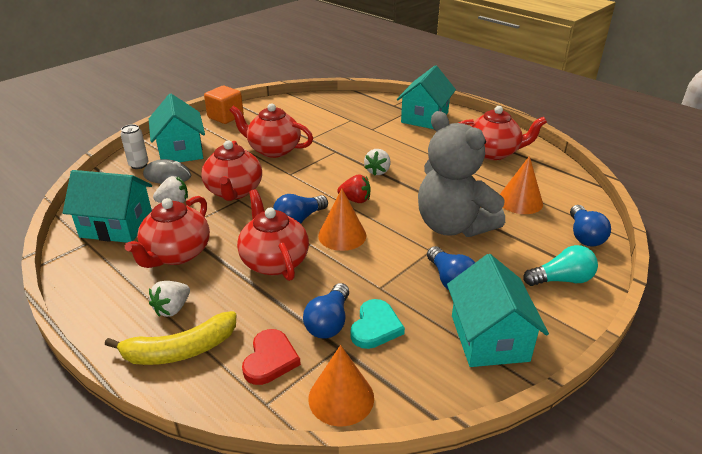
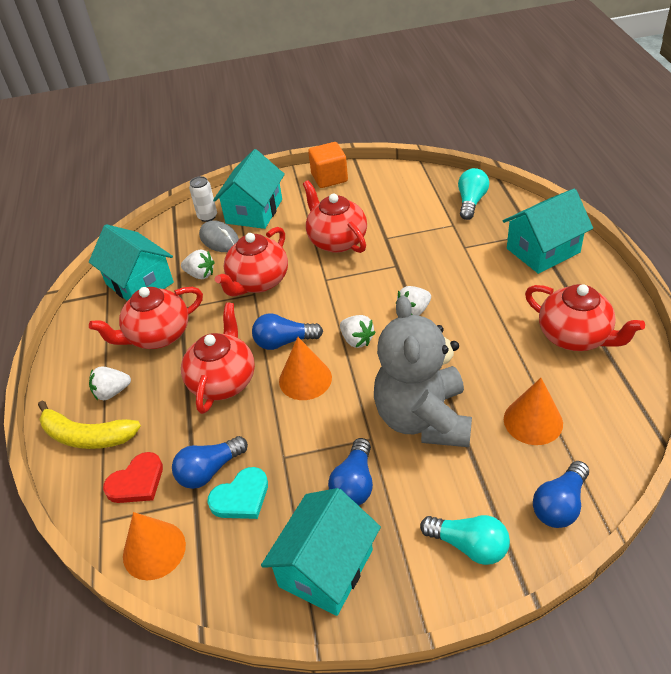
camera: 40 degrees right, 10 degrees up
red strawberry [337,174,371,203] -> white strawberry [340,315,376,348]
none -> turquoise light bulb [458,168,489,220]

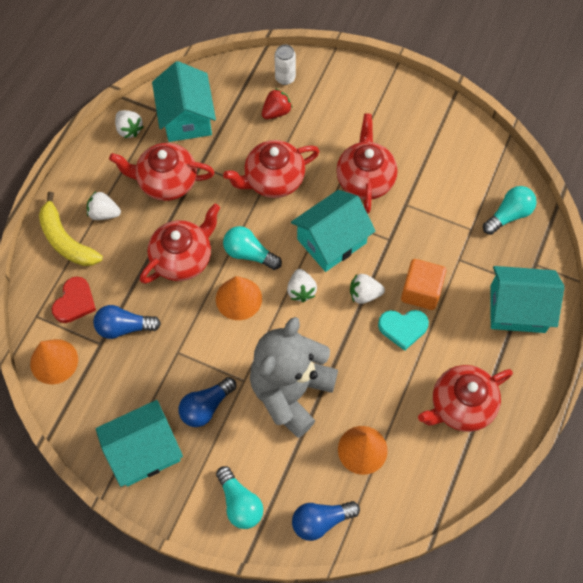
camera: 30 degrees right, 20 degrees up
red heart [103,452,163,503] -> red heart turned 60 degrees counterclockwise [52,276,96,323]
white strawberry [181,250,214,279] -> white strawberry moved to [115,110,144,138]
grey mouse [199,220,239,252] -> red strawberry [262,89,292,119]
turquoise heart [207,467,268,519] -> turquoise heart moved to [378,310,429,351]
turquoise house [213,149,285,229] -> turquoise house moved to [291,190,375,272]
blue light bulb [252,313,323,350] -> turquoise light bulb [223,226,282,270]
orange cube [308,142,348,188] -> orange cube moved to [401,259,447,310]
red teapot [525,284,645,351] -> red teapot turned 75 degrees clockwise [418,365,513,432]

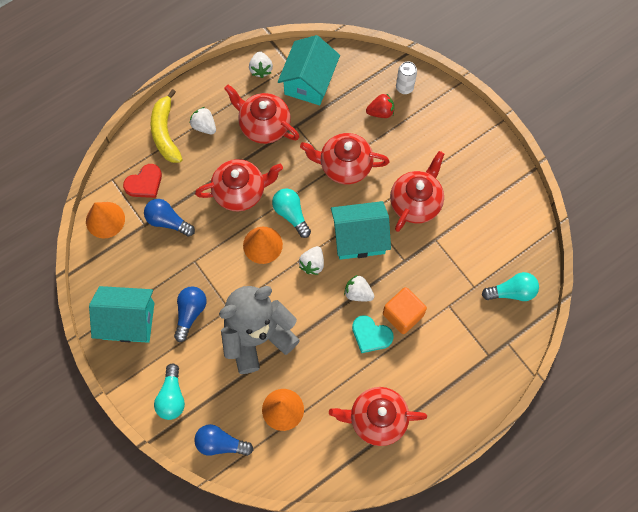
camera: 30 degrees right, 5 degrees up
blue light bulb [179,377,236,427] -> blue light bulb turned 120 degrees clockwise [174,286,207,342]
turquoise house [490,266,564,333] -> none

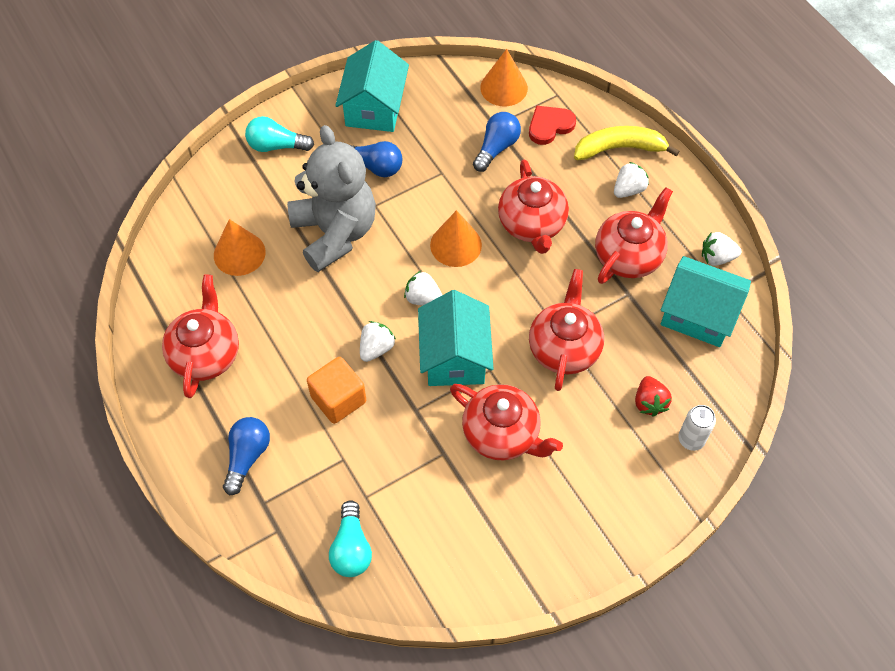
camera: 95 degrees right, 10 degrees down
red heart [123,164,162,198] -> red heart turned 90 degrees clockwise [529,106,576,145]
blue light bulb [194,424,253,456] -> blue light bulb moved to [223,417,270,495]
turquoise light bulb [272,188,311,238] -> none
turquoise heart [352,315,394,353] -> none

